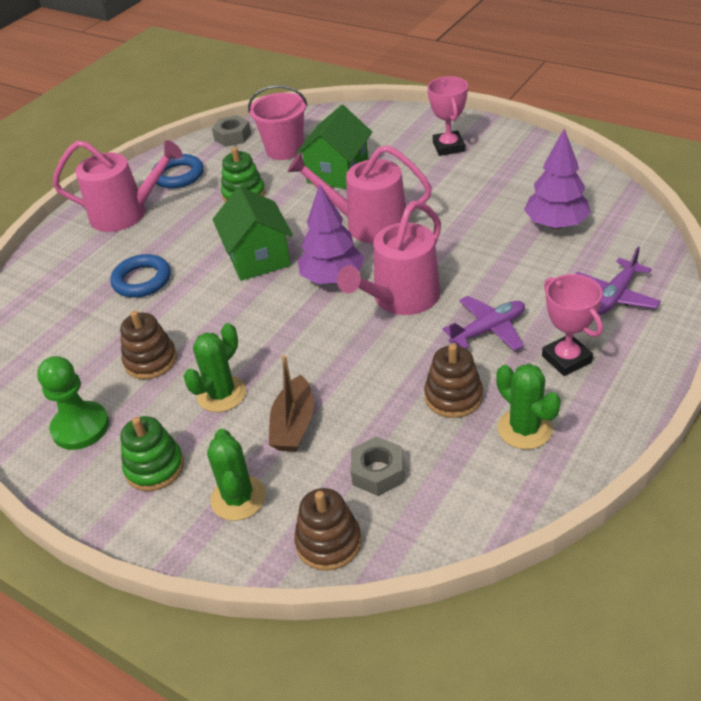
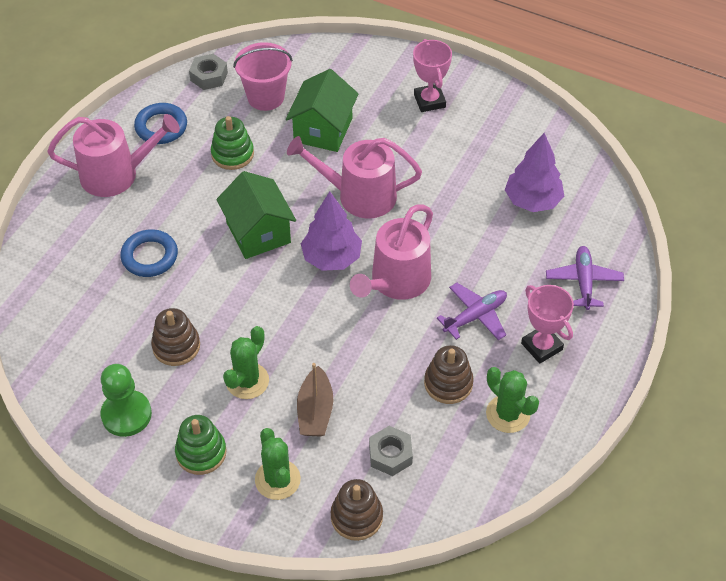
camera: 10 degrees left, 10 degrees up
purple plane [576,247,661,315] -> purple plane turned 150 degrees clockwise [546,246,624,310]

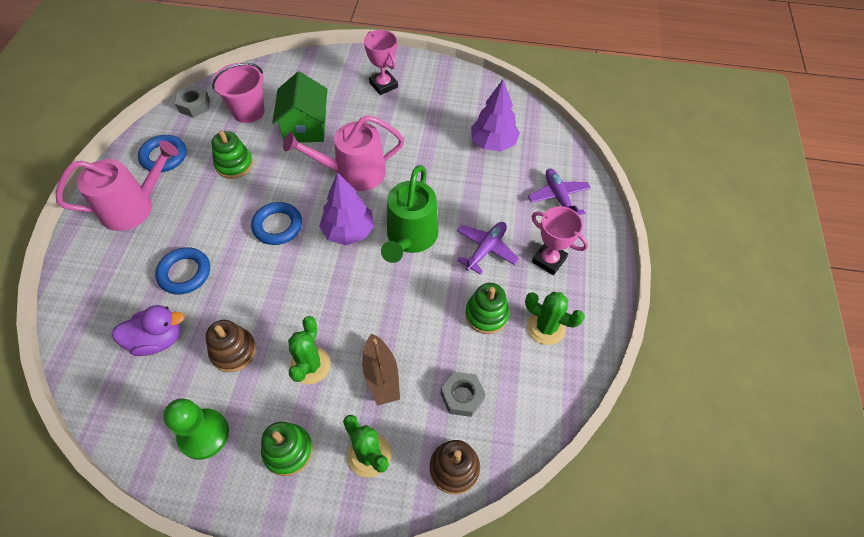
camera: 20 degrees left, 5 degrees up
green house [216,171,296,259] -> blue ring [251,202,302,245]
pink watering can [350,205,433,300] -> green watering can [381,165,439,263]
brown stacking toy [424,345,474,404] -> green stacking toy [465,283,510,334]
none -> purple duck [111,305,185,356]

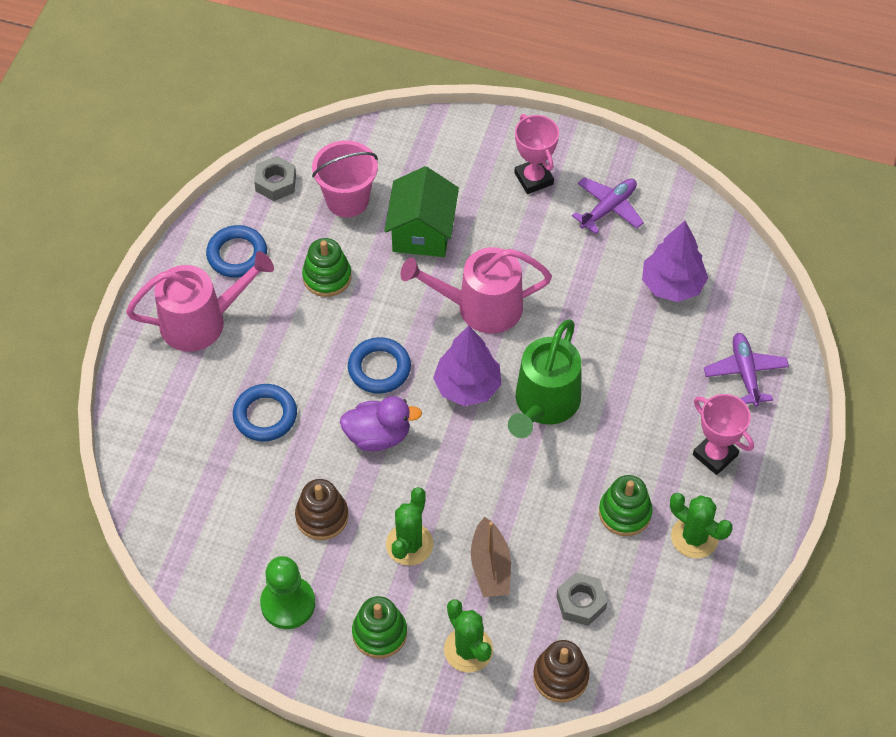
camera: 10 degrees right, 0 degrees up
purple duck [111,305,185,356] -> purple duck moved to [340,396,422,451]
purple plane [457,222,519,274] -> purple plane moved to [572,177,644,234]

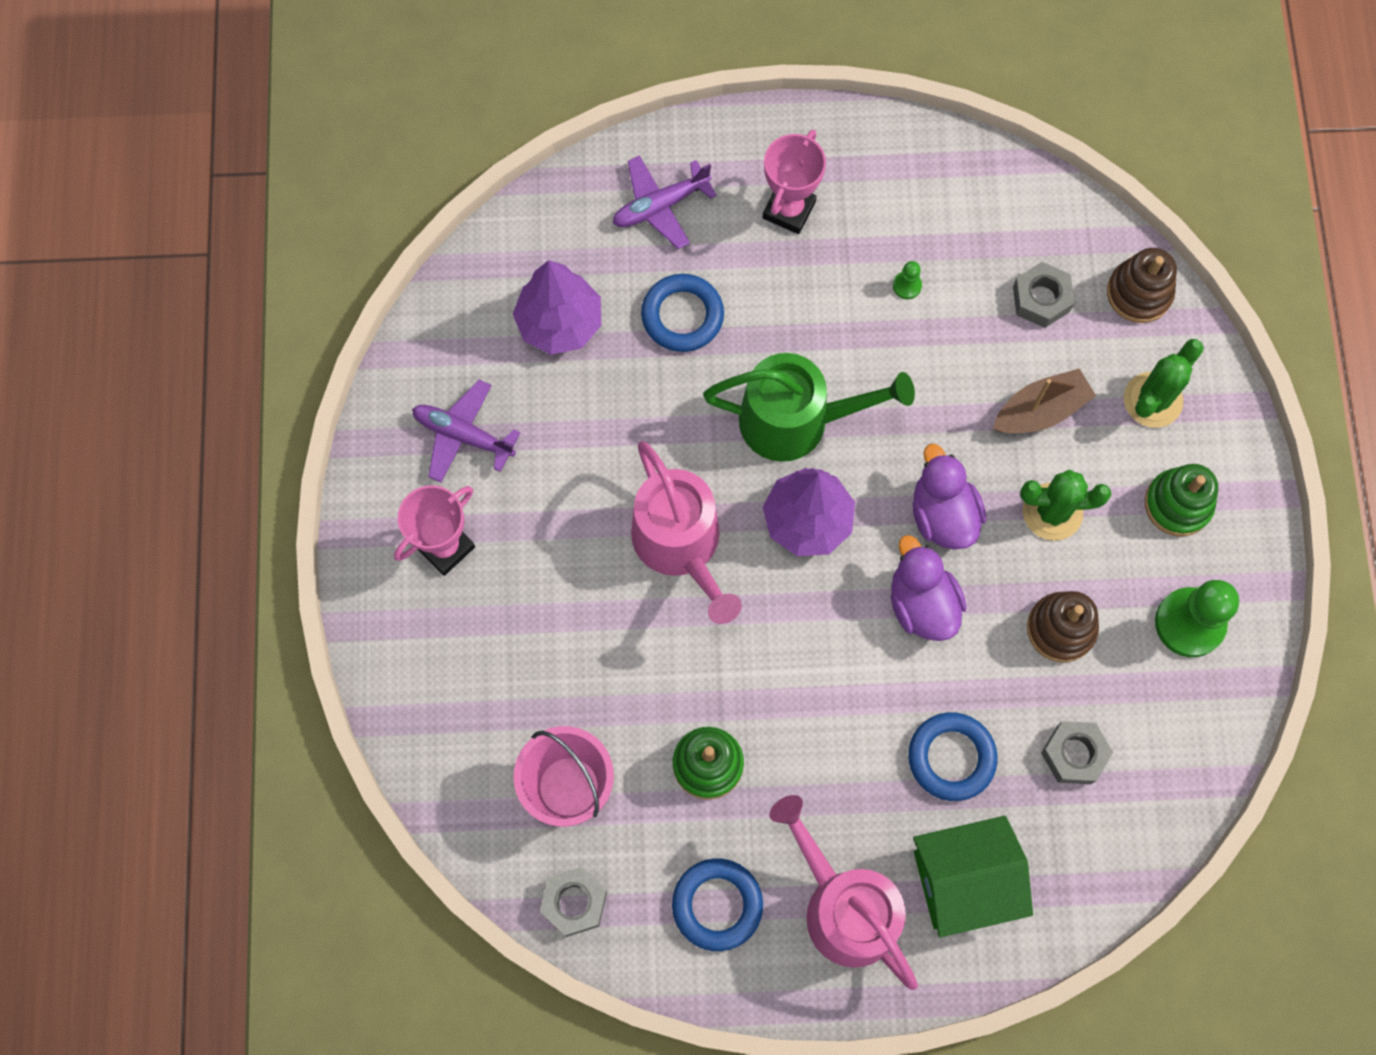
camera: 110 degrees left, 15 degrees up
blue ring [348,337,411,394] -> blue ring moved to [641,274,724,352]
green house [384,166,459,257] -> green house moved to [913,816,1033,937]
green stacking toy [599,475,653,536] -> green pawn [893,261,922,299]
green cactus [670,493,733,558] -> none
none -> purple duck [912,444,986,550]
none -> grey nut [1041,721,1113,784]

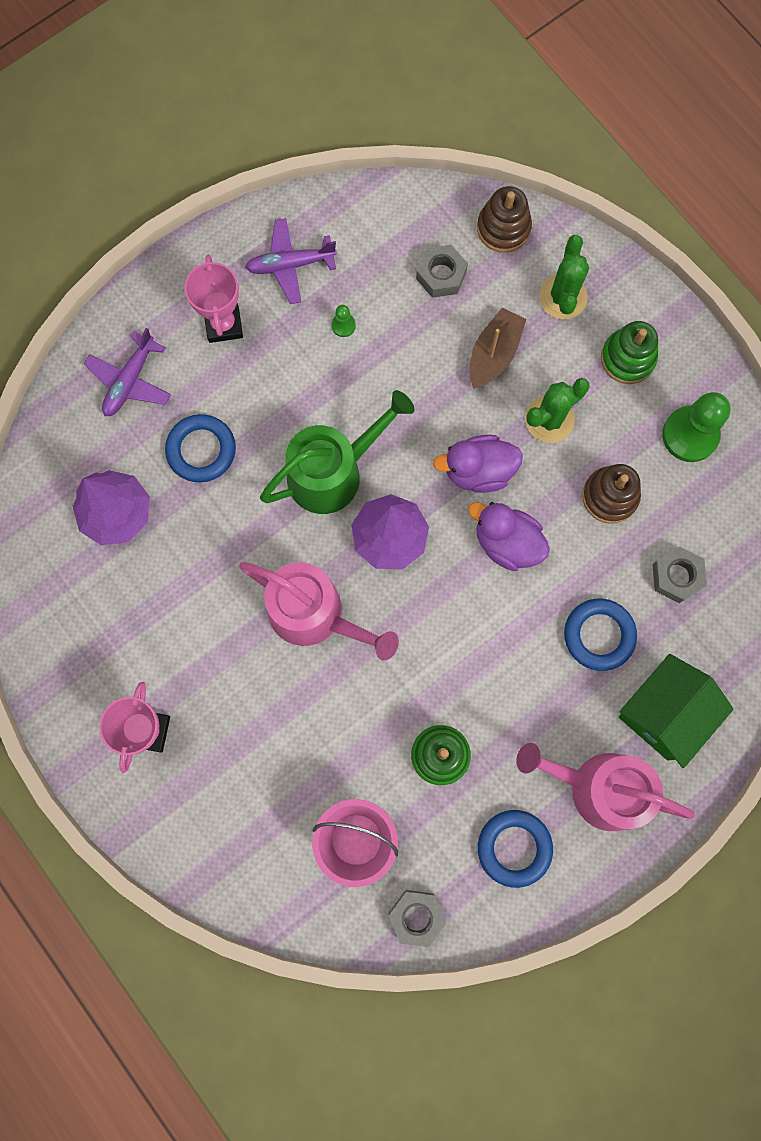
camera: 35 degrees left, 5 degrees up
purple plane [412,380,520,483] -> purple plane moved to [245,218,337,304]
purple duck [912,444,986,550] -> purple duck turned 45 degrees counterclockwise [433,435,523,493]

